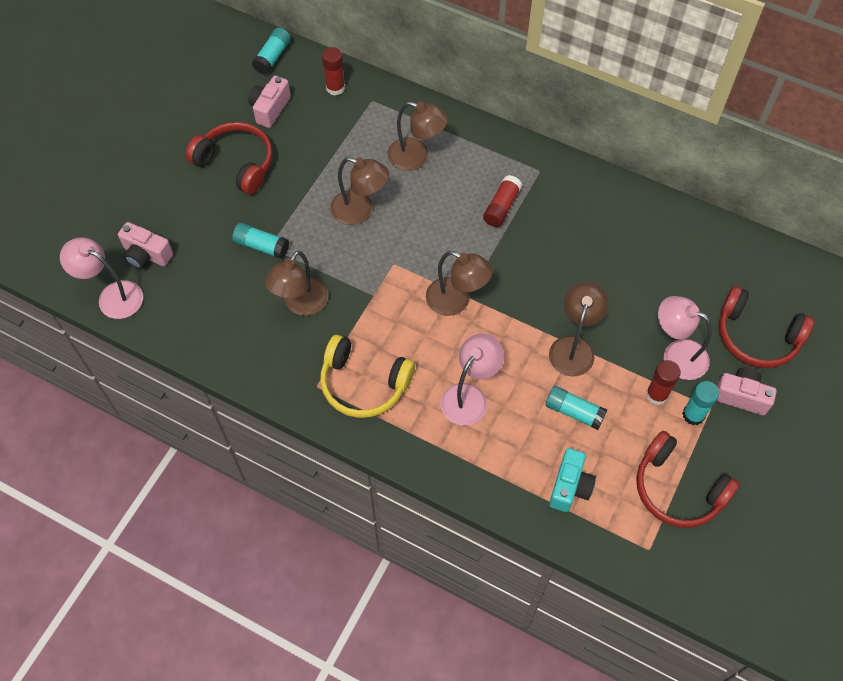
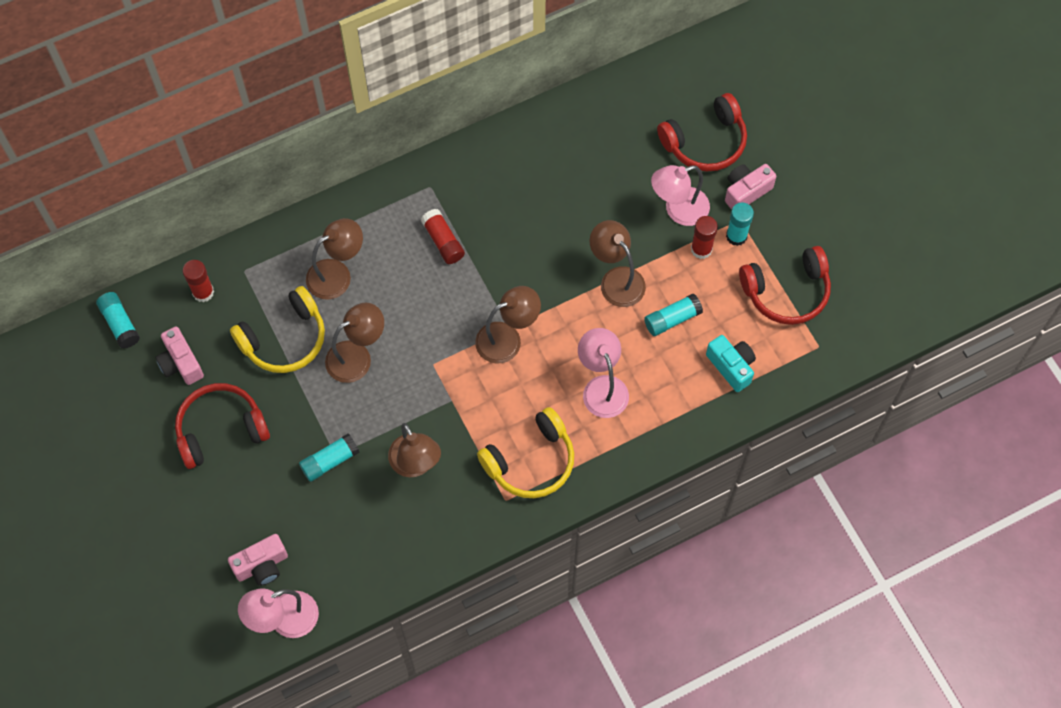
camera: 55 degrees left, 5 degrees up
none -> yellow headphones [230,286,325,373]

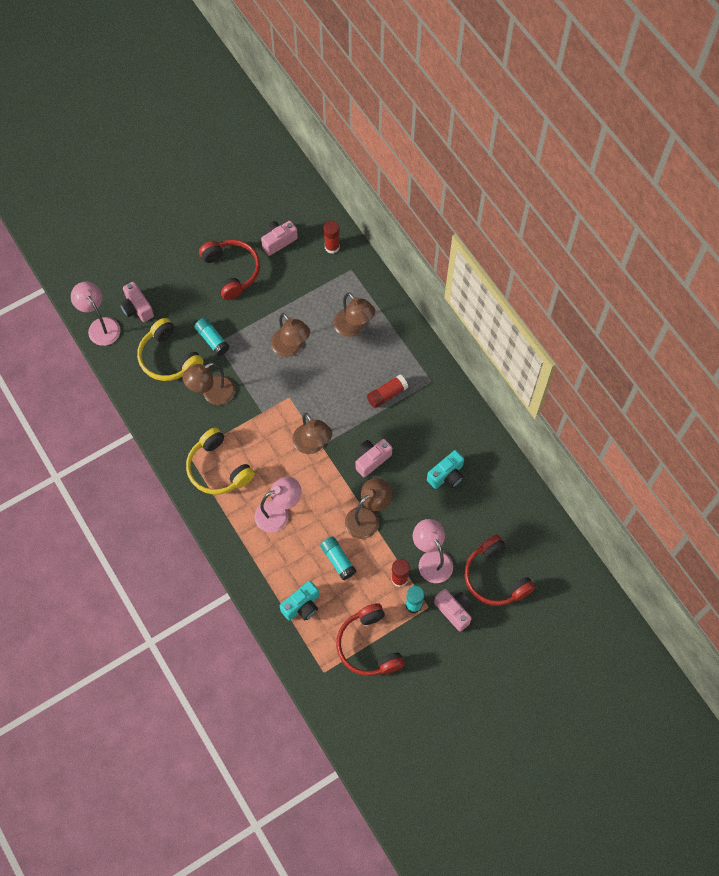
camera: 85 degrees right, 0 degrees up
turquoise glue stick [96,292,140,349] -> none
yellow headphones [230,286,325,373] -> yellow headphones moved to [137,318,204,381]
none -> pink camera [356,439,392,477]
none -> turquoise camera [427,450,464,489]

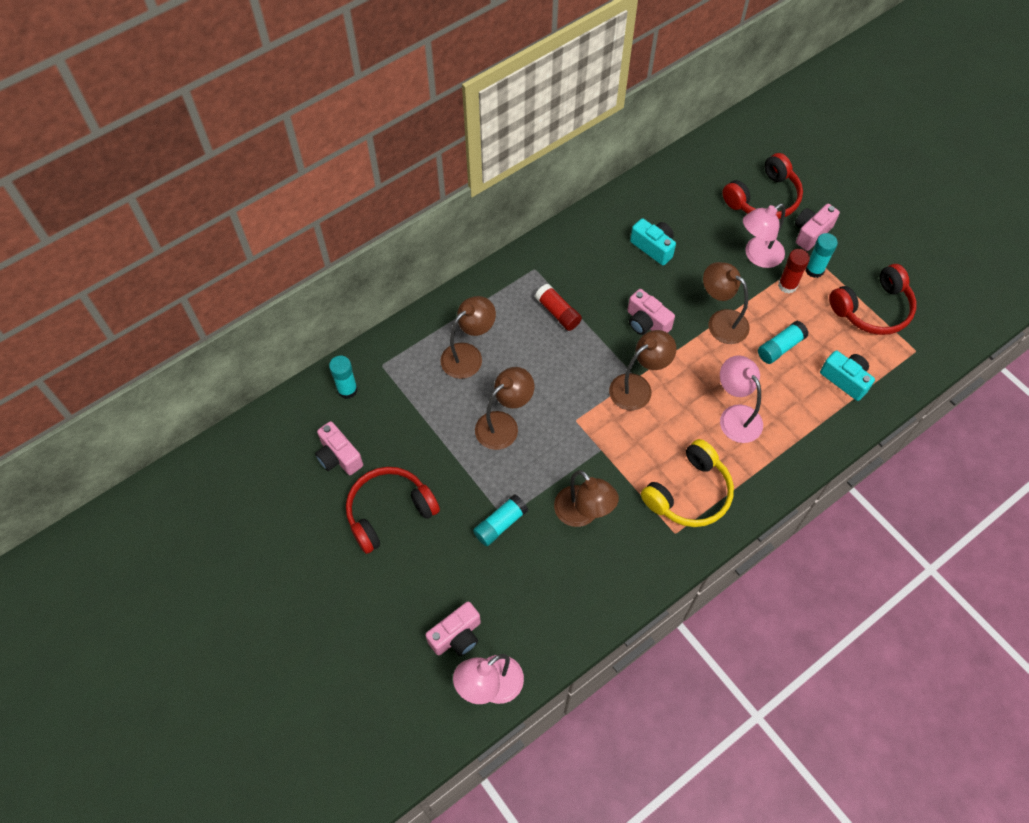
camera: 95 degrees left, 5 degrees down
yellow headphones [137,318,204,381] -> none
red glue stick [324,221,340,254] -> turquoise glue stick [329,356,358,399]

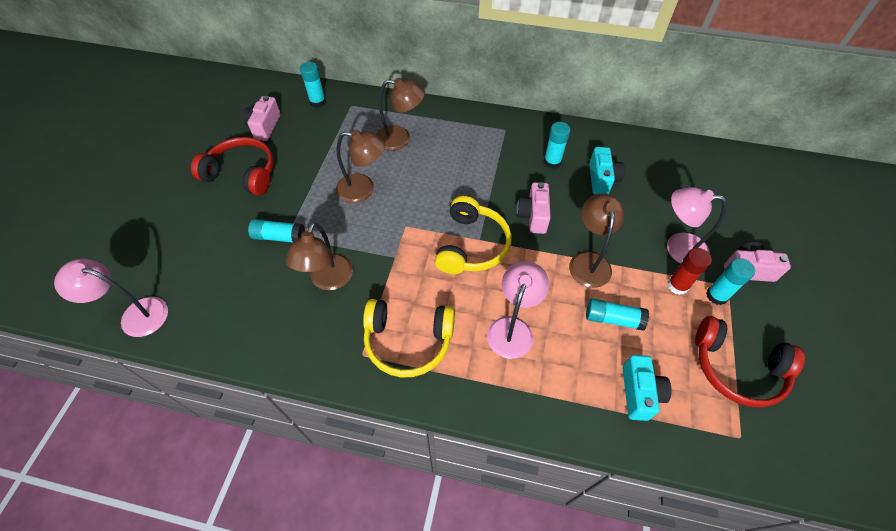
camera: 50 degrees right, 5 degrees down
pink camera [425,601,481,656] -> none
red glue stick [535,284,582,331] -> none
brown lamp [609,330,677,410] -> yellow headphones [435,196,512,274]
red headphones [722,153,803,219] -> none
none -> turquoise glue stick [544,122,571,169]

